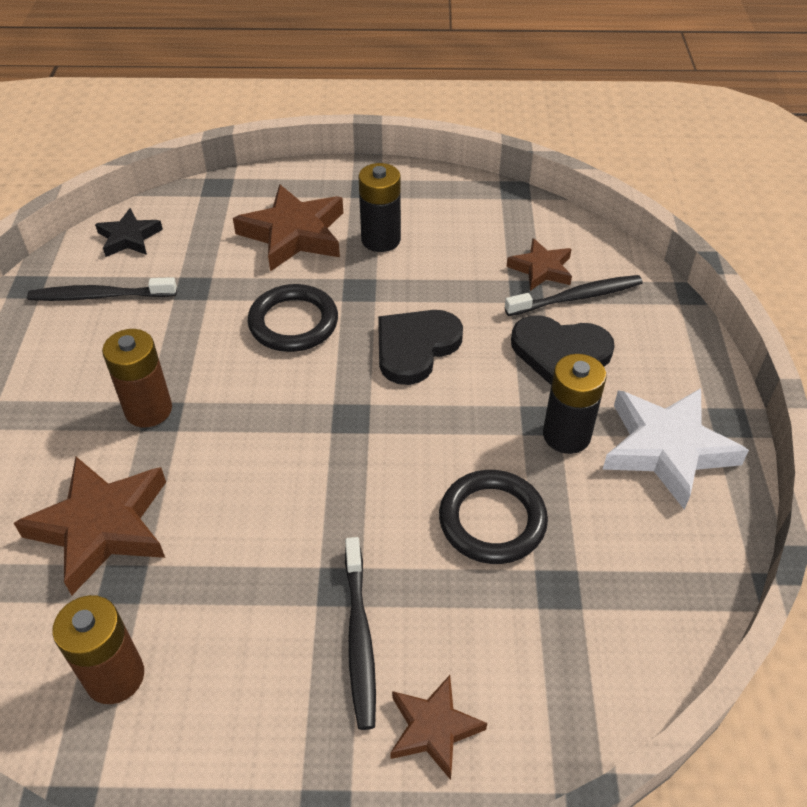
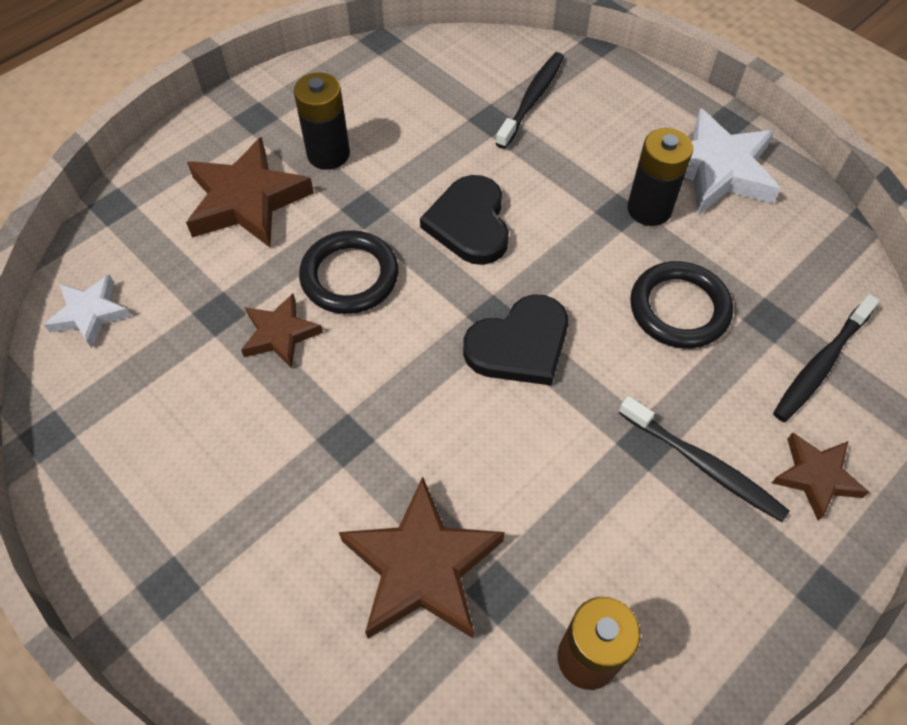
camera: 45 degrees left, 10 degrees up
black toothbrush [27,277,177,301] -> black toothbrush moved to [773,294,879,422]
black star [95,208,163,257] -> white star [44,275,131,348]
brown battery [102,329,172,427] -> none
brown star [506,238,572,291] -> brown star moved to [241,293,323,369]
black heart [511,315,615,385] -> black heart moved to [463,294,568,386]

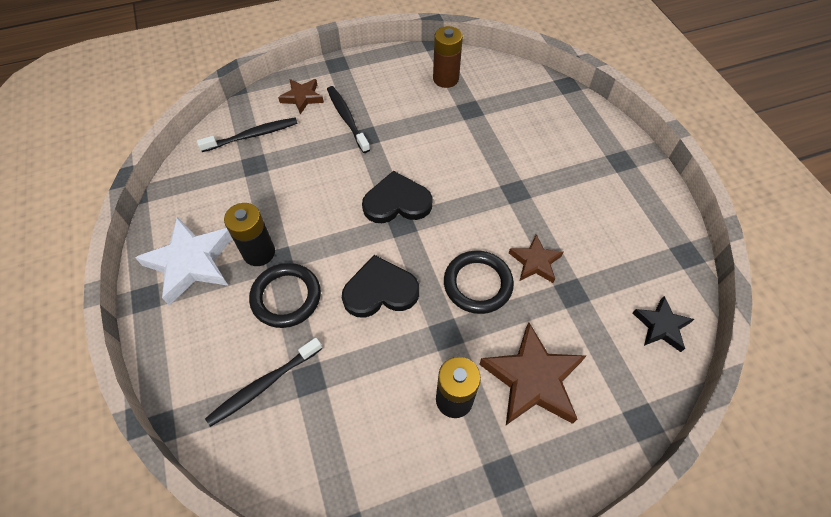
camera: 155 degrees left, 0 degrees up
white star [44,275,131,348] -> black star [633,296,694,352]
brown star [339,477,505,639] -> none
black heart [420,175,509,265] -> black heart turned 120 degrees counterclockwise [342,255,419,318]
black ring [630,261,733,348] -> black ring moved to [249,263,321,328]

